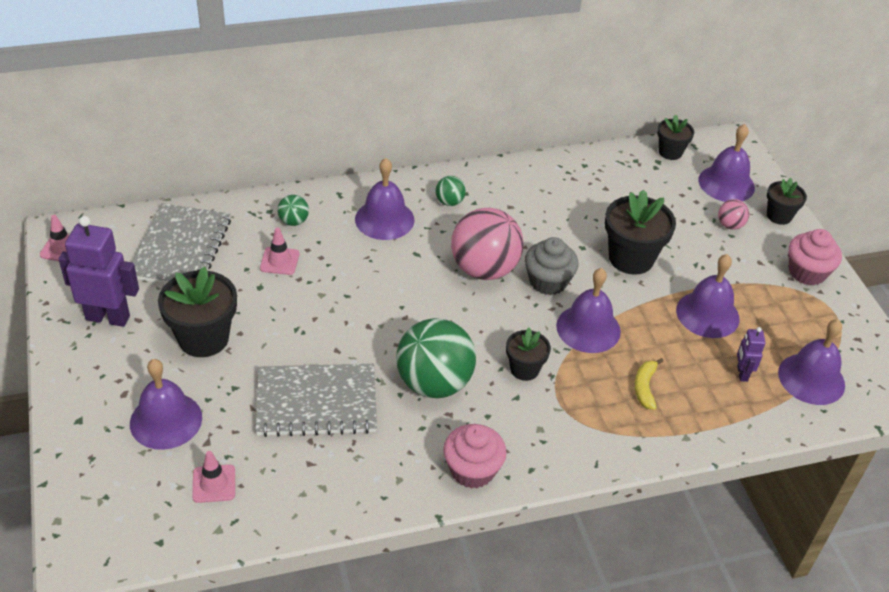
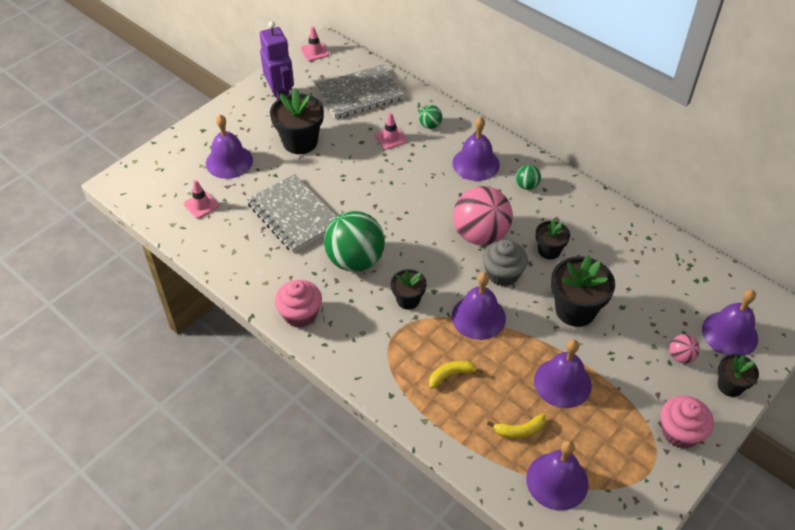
camera: 60 degrees right, 5 degrees up
black flower pot [657,114,694,160] -> black flower pot moved to [536,219,570,259]
purple robot [737,327,766,382] -> yellow banana [487,414,546,439]

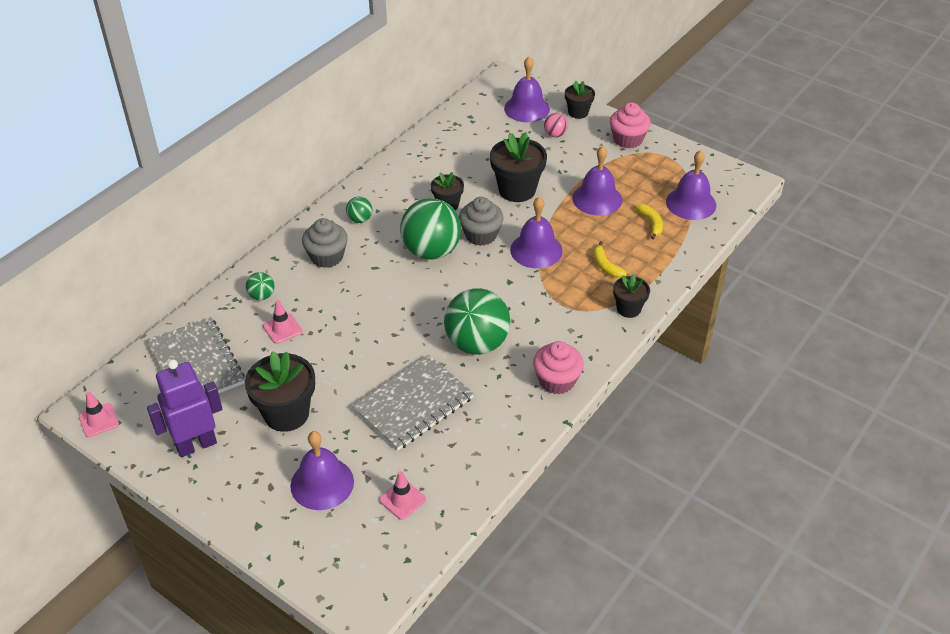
camera: 95 degrees left, 5 degrees down
black flower pot [391,269,427,310] -> black flower pot moved to [613,273,650,318]
purple bell [452,116,500,181] -> grey cupcake [302,218,348,268]
pink ball [453,186,513,246] -> green ball [400,198,461,260]

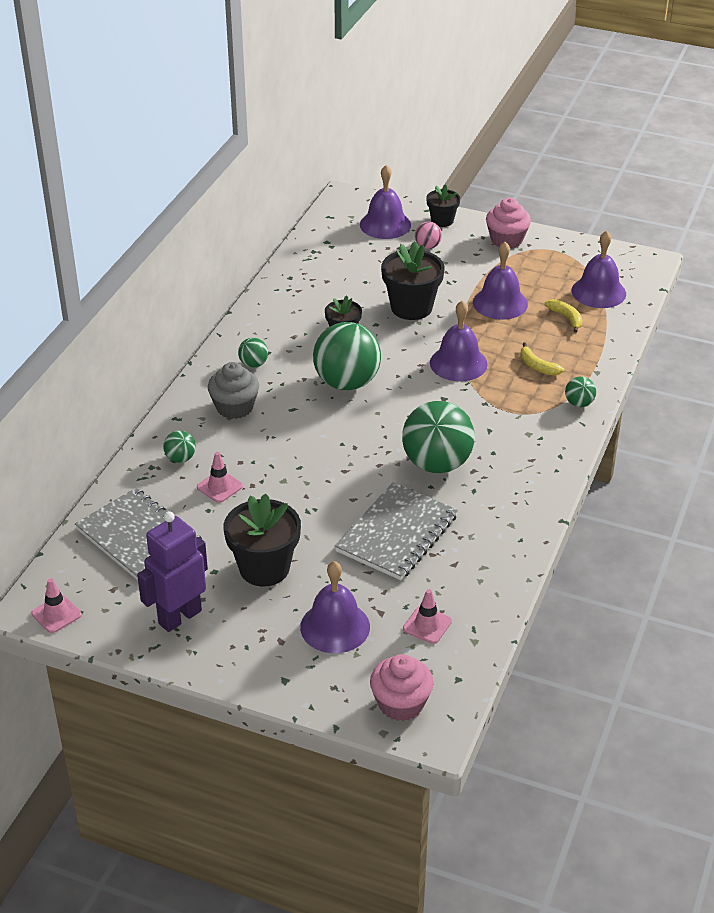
camera: 15 degrees left, 5 degrees down
grey cupcake [459,197,504,246] -> none
pink cupcake [533,341,584,394] -> pink cupcake moved to [370,654,434,721]
black flower pot [613,273,650,318] -> green ball [565,376,596,407]

